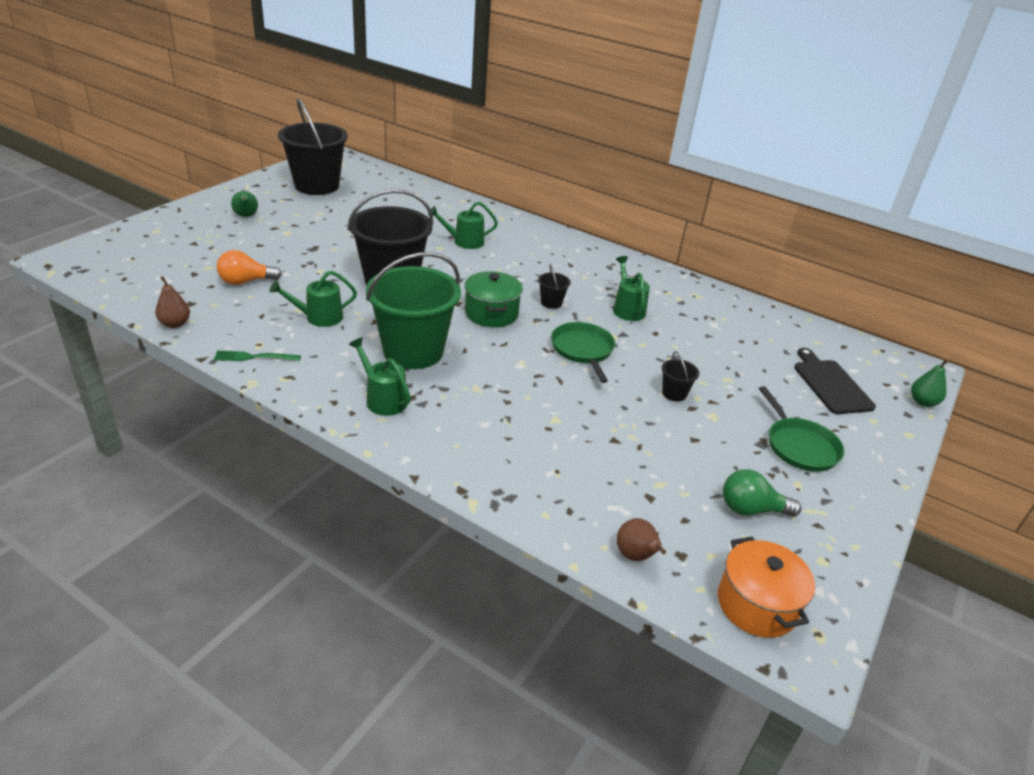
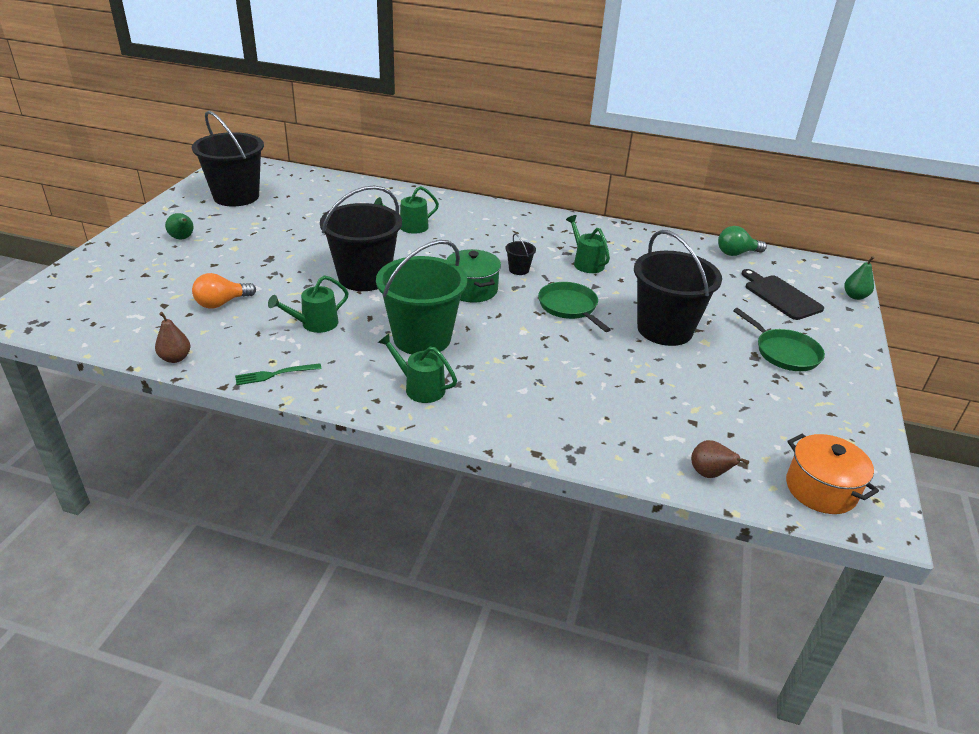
camera: 15 degrees left, 0 degrees up
black bucket [662,351,699,402] -> black bucket [634,230,722,346], size x2.48
green light bulb [723,469,801,517] -> green light bulb moved to [718,226,767,256]

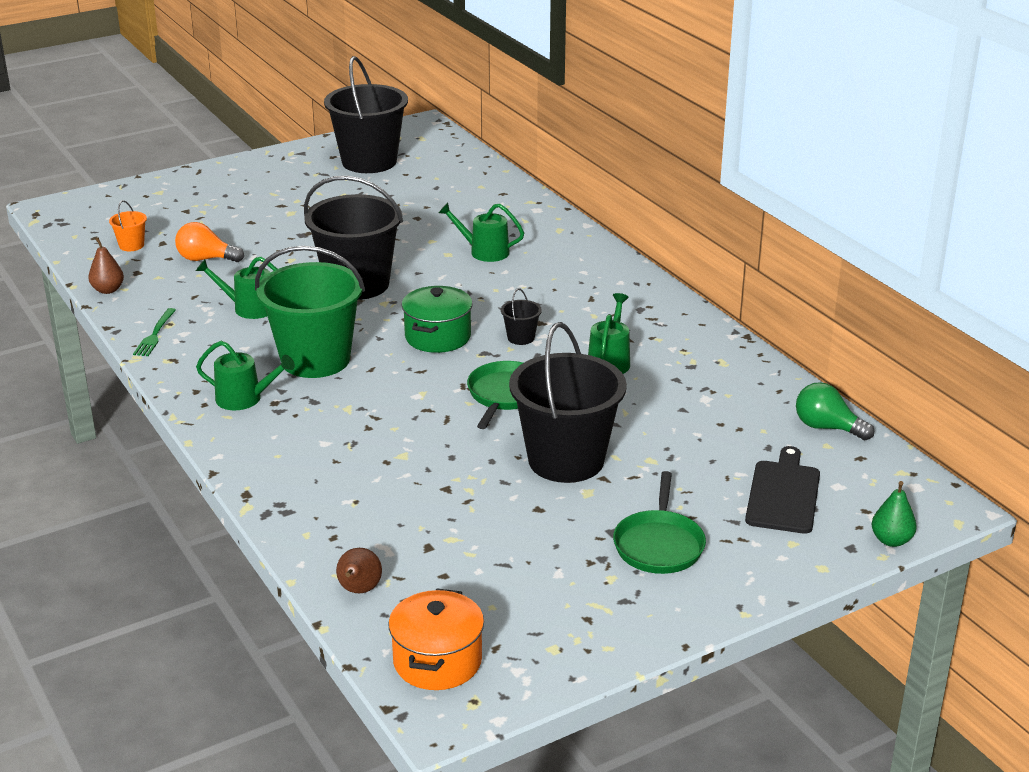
camera: 45 degrees right, 5 degrees down
green pear [165,213,194,239] -> none
green fork [235,363,322,385] -> green fork turned 105 degrees counterclockwise [133,308,176,356]
green watering can [378,334,457,403] -> green watering can turned 120 degrees clockwise [196,341,295,410]
none -> orange bucket [109,200,147,251]

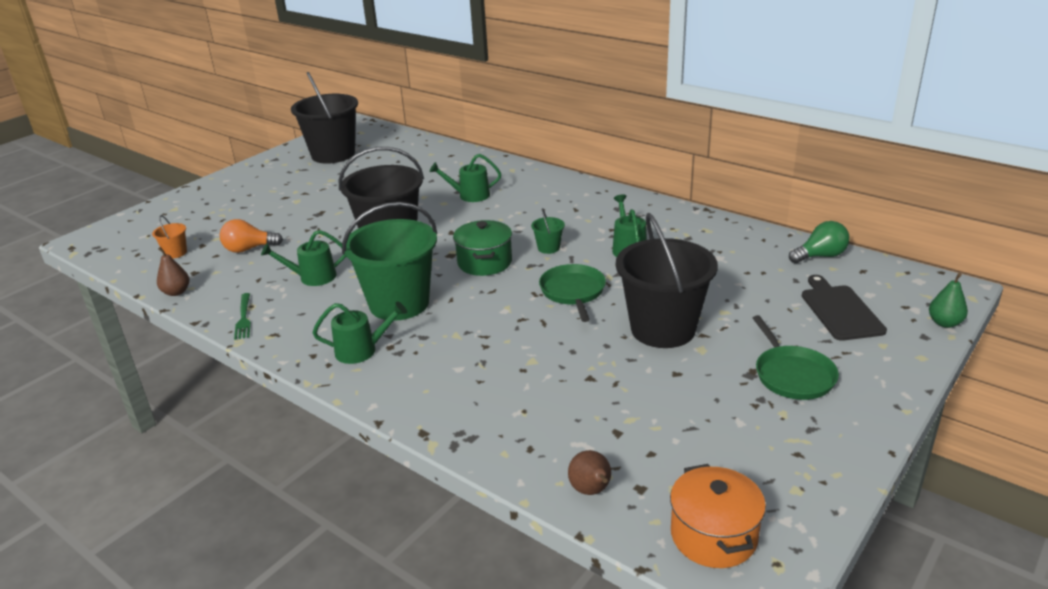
camera: 20 degrees left, 0 degrees up
black bucket [501,288,542,345] -> green bucket [531,208,565,254]
green light bulb [796,382,874,440] -> green light bulb turned 150 degrees clockwise [789,221,849,263]

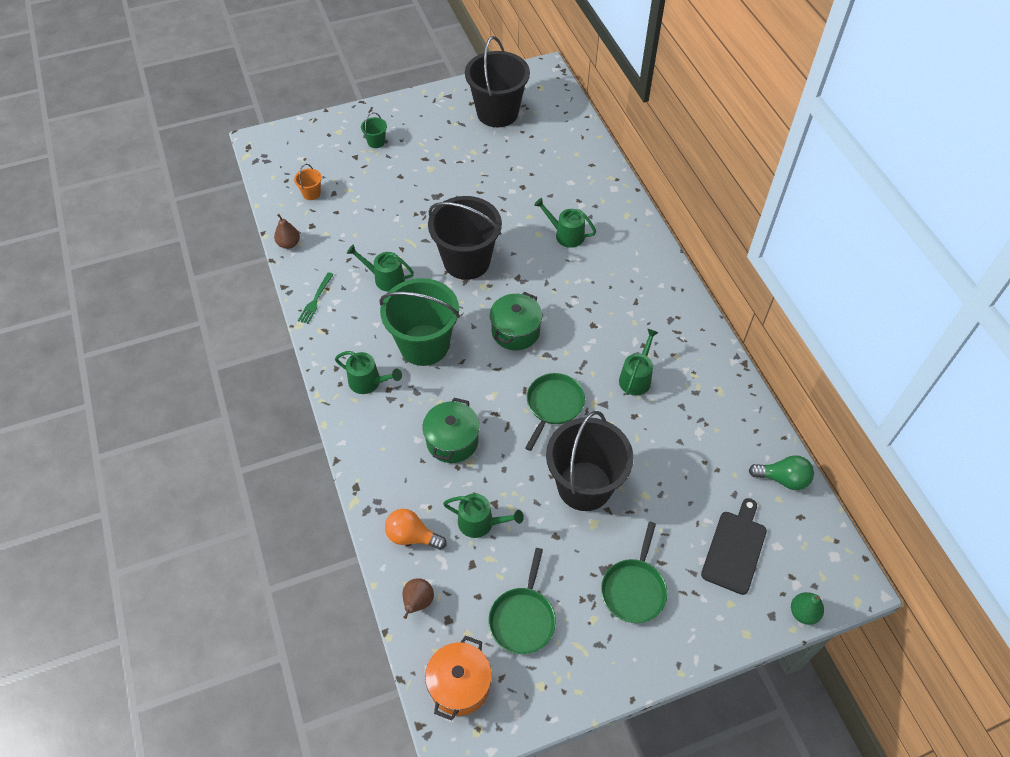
camera: 30 degrees right, 25 degrees up
orange light bulb [220,219,283,253] -> orange light bulb moved to [385,509,447,550]
green bucket [531,208,565,254] -> green bucket moved to [361,112,387,148]
none -> green pot [423,398,479,463]
none -> green watering can [443,493,524,538]
none -> green pan [489,548,556,654]

